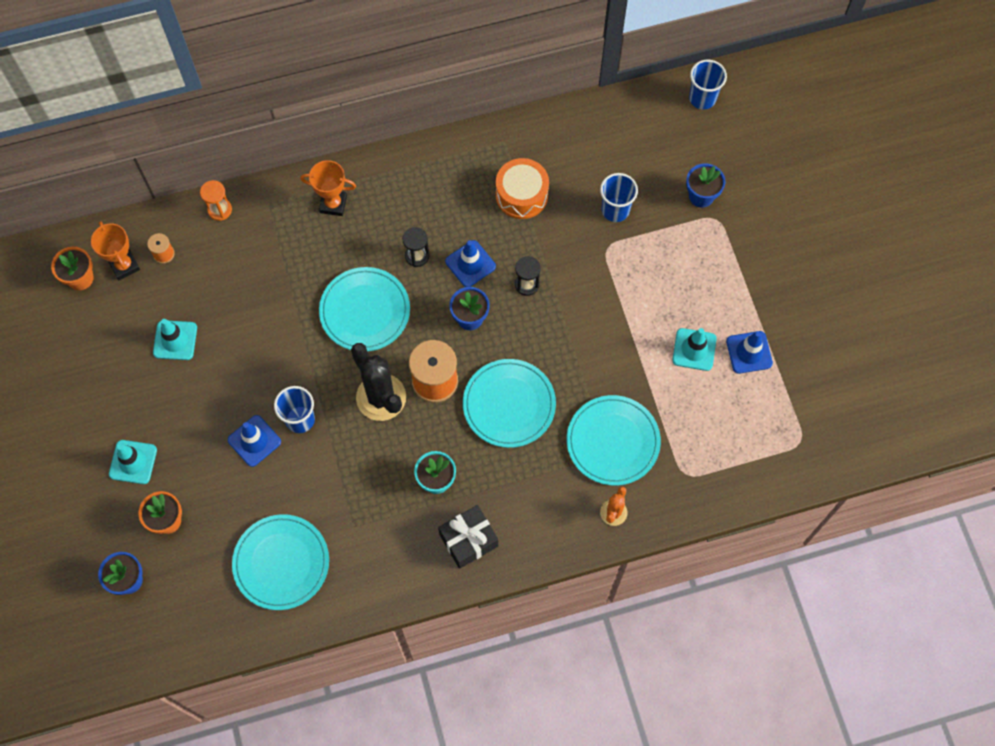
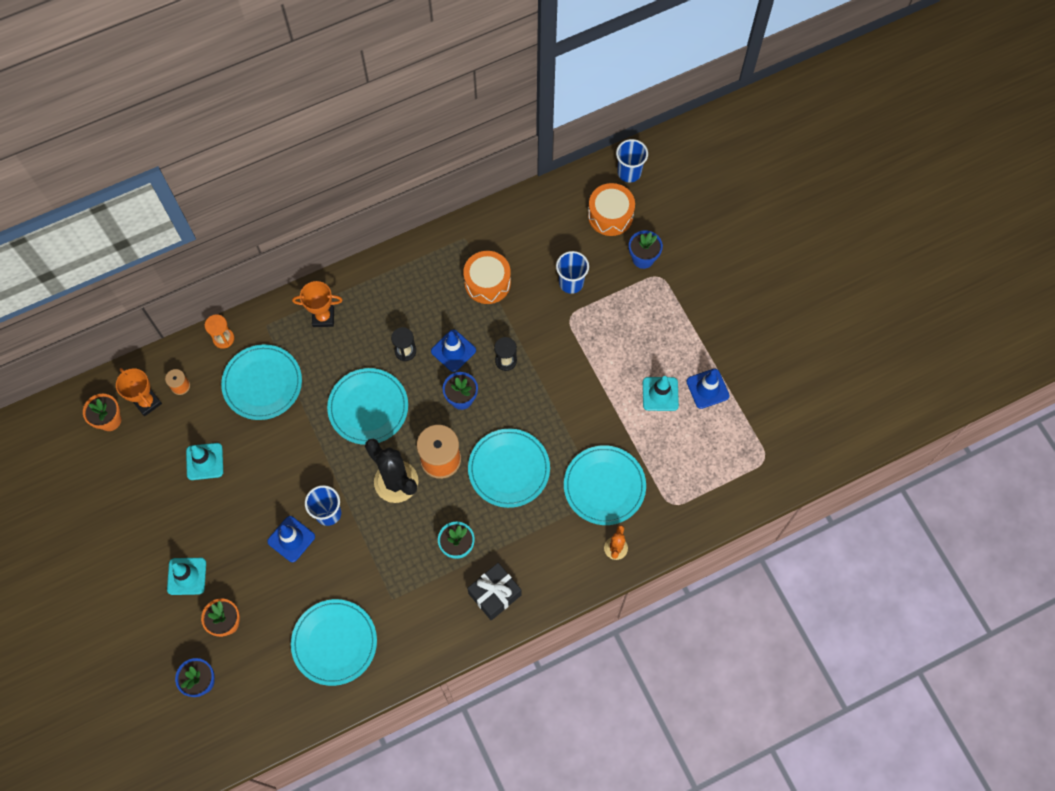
camera: 10 degrees left, 0 degrees up
none -> turquoise plate [221,344,302,420]
none -> orange drum [588,183,635,236]

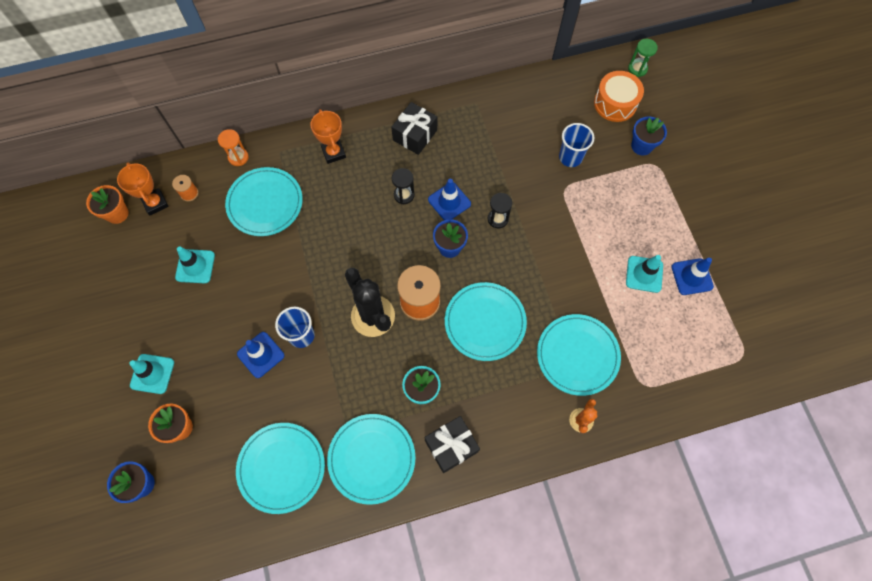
camera: 10 degrees right, 0 degrees up
orange trophy [292,281,343,327] -> orange trophy turned 60 degrees clockwise [310,109,346,164]
turquoise plate [327,368,408,445] -> turquoise plate moved to [327,414,416,505]
orange drum [463,251,511,304] -> none
blue cup [616,139,648,182] -> green hourglass [628,39,658,77]
none -> black gift [391,102,437,155]

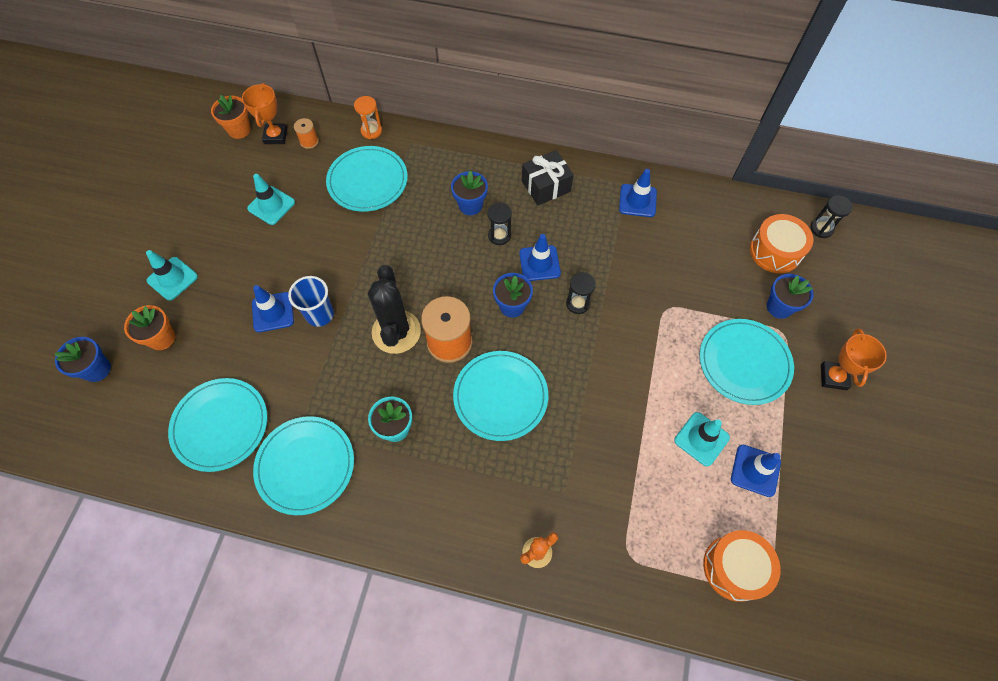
camera: 30 degrees right, 5 degrees down
orange trophy [310,109,346,164] -> orange trophy moved to [821,328,887,390]
black gift [424,416,480,473] -> none
turquoise plate [537,314,621,396] -> turquoise plate moved to [700,319,794,405]
blue cup [559,123,594,167] -> none
green hourglass [628,39,658,77] -> black hourglass [810,195,853,238]
none -> blue flower pot [451,171,488,215]
none -> blue traffic cone [619,169,657,217]
none -> orange drum [703,530,780,602]

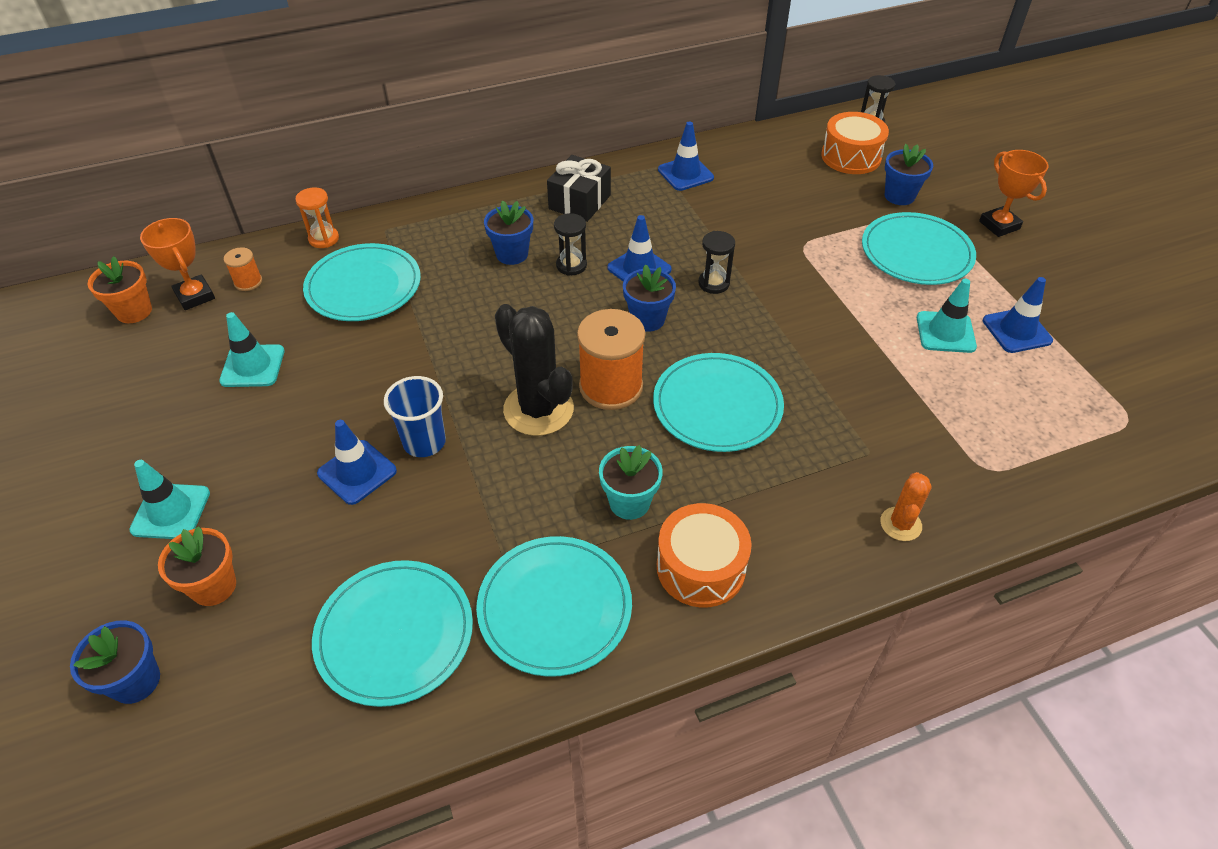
camera: 35 degrees left, 15 degrees down
orange drum [703,530,780,602] -> orange drum moved to [657,503,752,608]

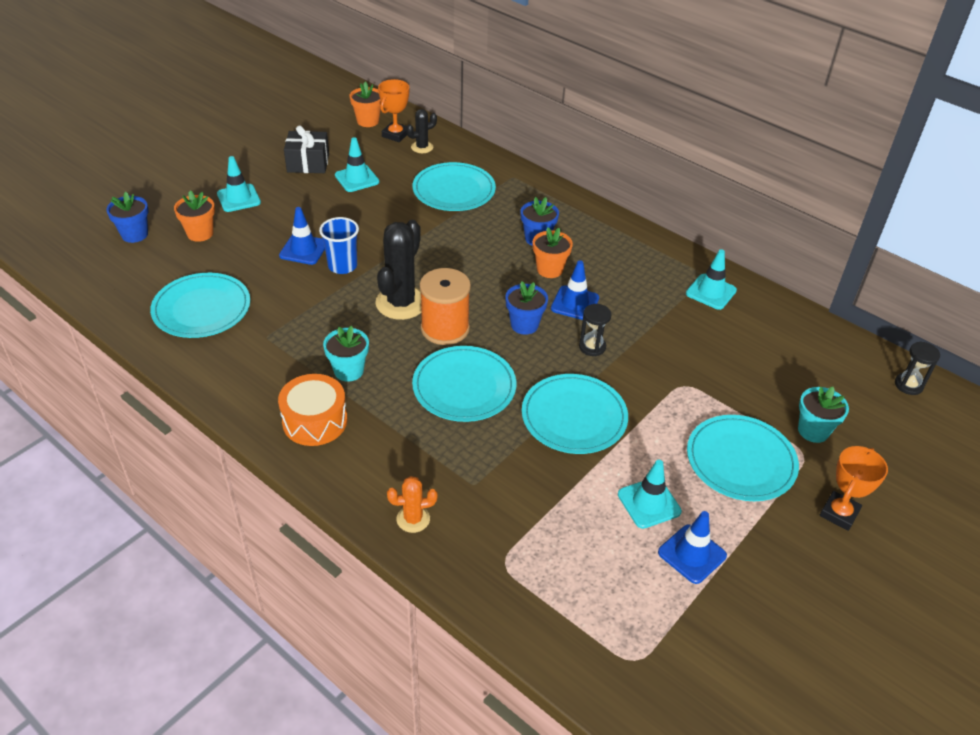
camera: 60 degrees right, 5 degrees down
orange spool [224,247,262,291] -> black cactus [406,109,437,153]
orange hourglass [295,187,339,248] -> none
turquoise plate [476,536,632,677] -> turquoise plate moved to [522,374,628,454]
black gift [547,155,611,222] -> black gift moved to [284,125,329,173]
black hourglass [554,213,587,276] -> orange flower pot [533,227,573,278]
blue traffic cone [658,122,714,191] -> turquoise traffic cone [686,250,737,310]
orange drum [821,112,889,174] -> none
blue flower pot [885,144,933,205] -> turquoise flower pot [798,387,849,443]

